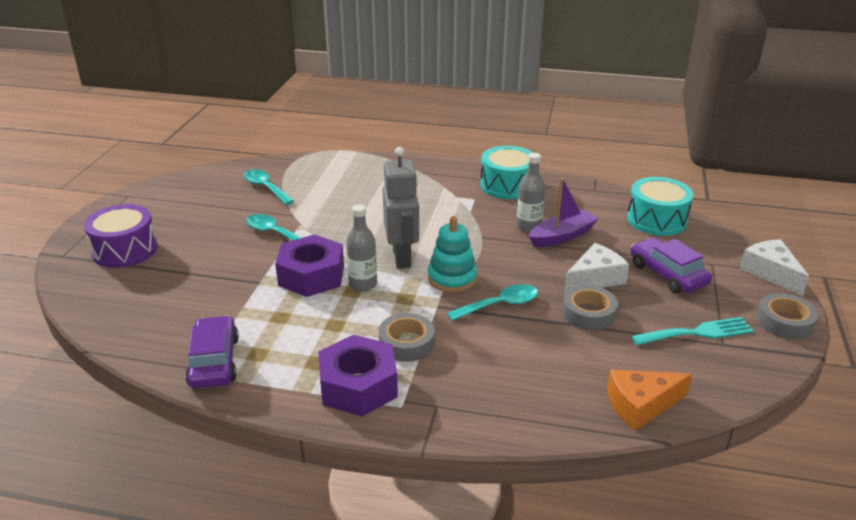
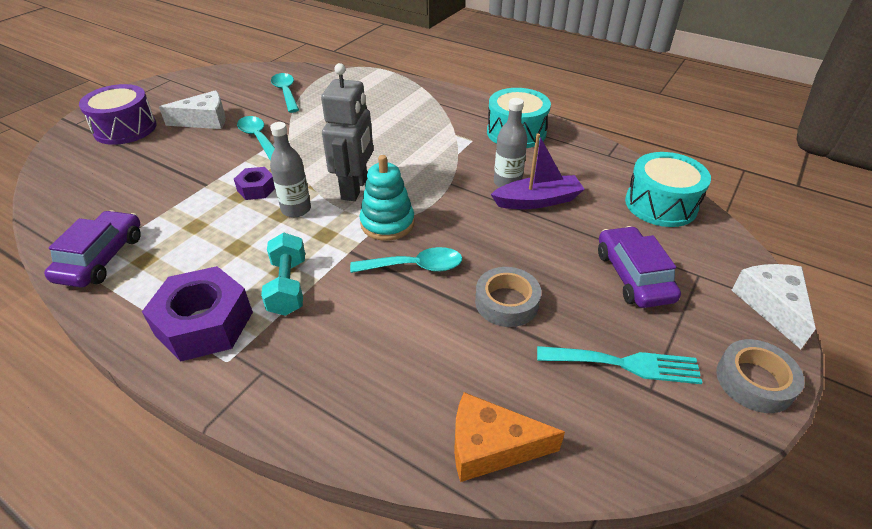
camera: 20 degrees right, 10 degrees up
purple nut [275,234,344,297] -> purple nut [234,167,275,200], size x0.53
grey tape [378,313,435,362] -> turquoise dumbbell [261,233,305,316]
white cheese [564,243,629,293] -> white cheese moved to [159,90,226,129]

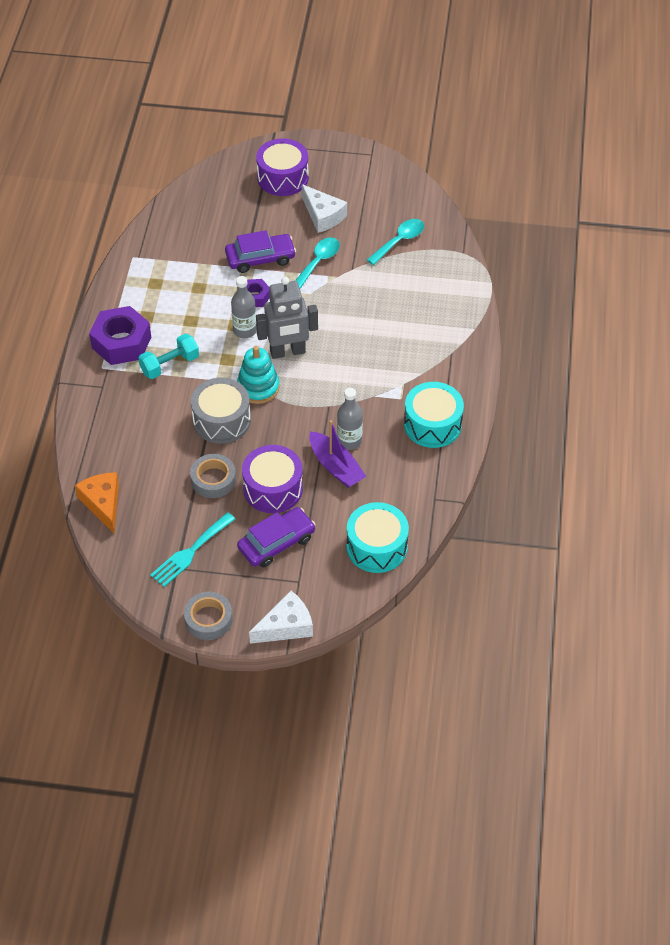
camera: 65 degrees right, 10 degrees up
purple car [44,210,141,287] -> purple car moved to [225,230,296,273]
turquoise spoon [350,247,462,273] -> grey drum [191,378,251,444]
turquoise fork [537,346,702,384] -> turquoise fork turned 60 degrees clockwise [150,512,235,587]
none -> purple drum [242,445,303,513]

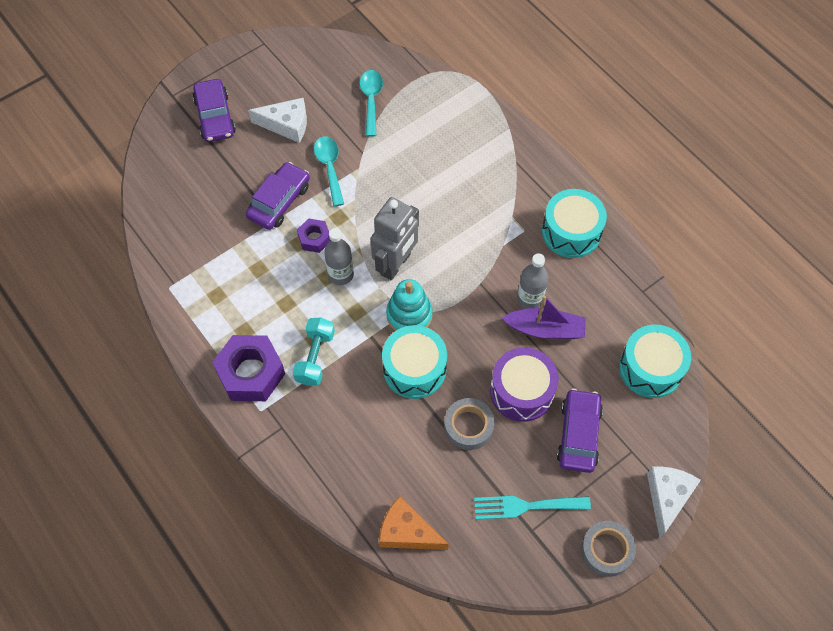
camera: 45 degrees left, 10 degrees up
turquoise fork [150,512,235,587] -> turquoise fork turned 90 degrees clockwise [474,496,591,520]
grey drum [191,378,251,444] -> turquoise drum [382,325,447,399]
purple drum [256,138,309,196] -> purple car [193,79,236,142]

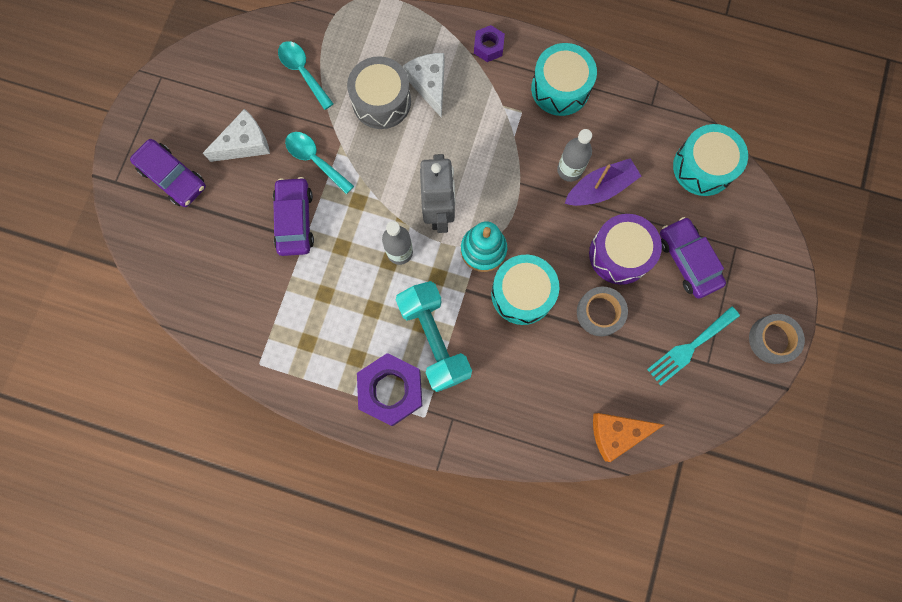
camera: 35 degrees left, 15 degrees up
turquoise dumbbell [293,317,335,386] -> turquoise dumbbell [396,281,472,392], size x1.55
purple nut [297,219,331,253] -> purple nut moved to [474,25,505,62]
white cheese [647,466,701,539] -> white cheese moved to [403,53,445,118]
none -> grey drum [347,56,411,129]

